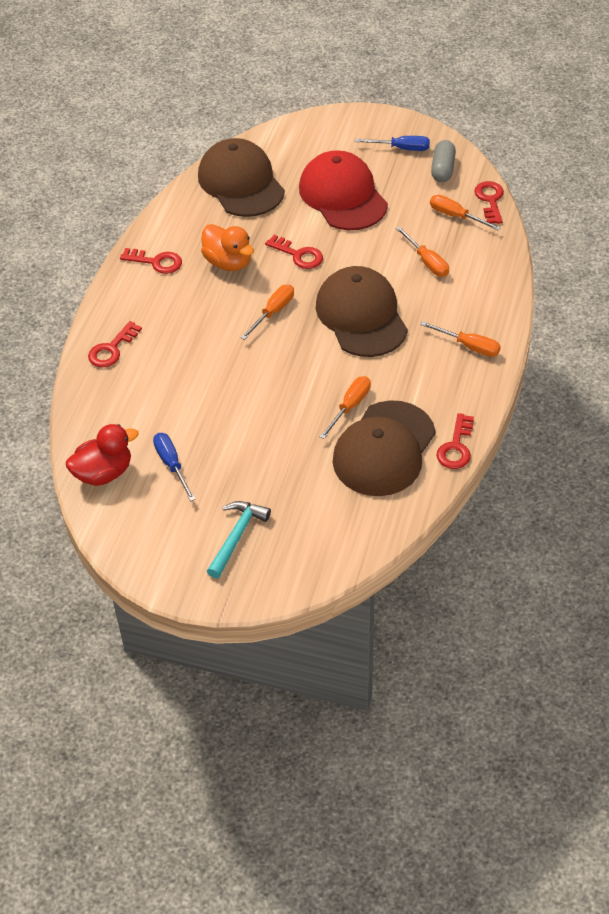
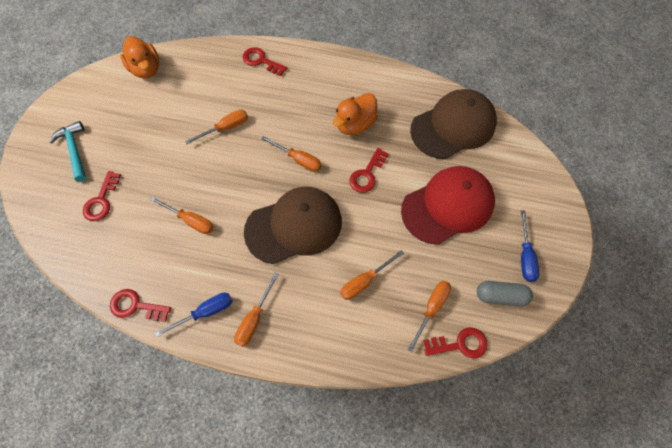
camera: 85 degrees right, 15 degrees up
red duck [66,424,139,486] -> orange duck [120,36,159,78]
red key [120,248,182,274] -> red key moved to [83,171,121,221]
blue screwdriver [153,433,196,501] -> blue screwdriver moved to [155,293,232,337]
turquoise hammer [207,501,271,578] -> turquoise hammer turned 135 degrees counterclockwise [49,121,87,182]
brown cap [333,400,436,496] -> none
none -> orange screwdriver [185,109,248,144]

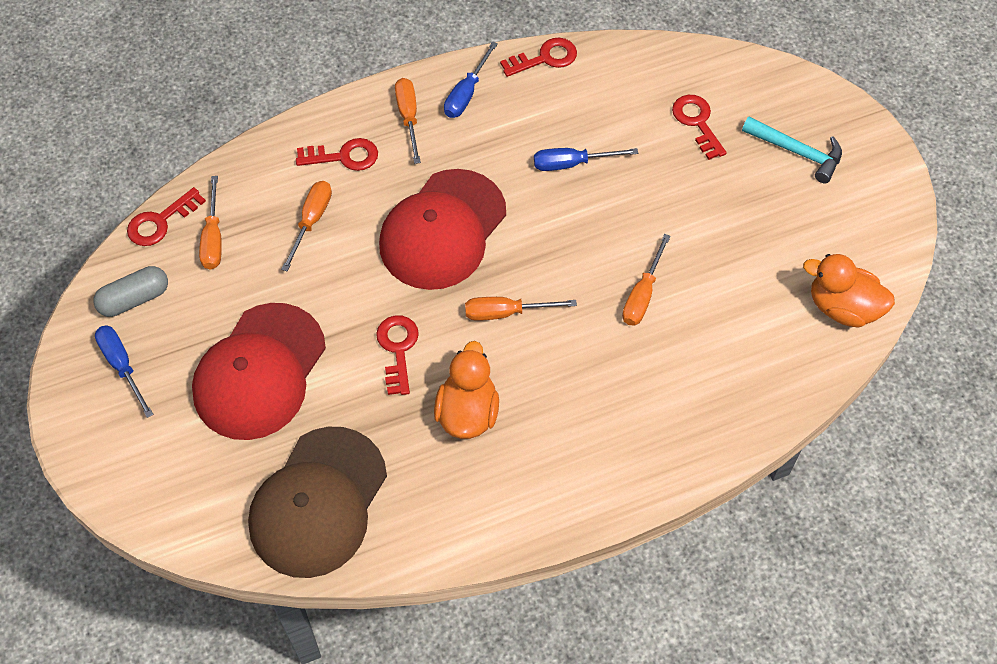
camera: 145 degrees right, 5 degrees down
orange screwdriver [150,197,214,234] -> blue screwdriver [534,148,638,171]
red key [243,47,287,76] -> red key moved to [296,138,378,171]
brown cap [244,187,342,264] -> red cap [379,169,506,290]

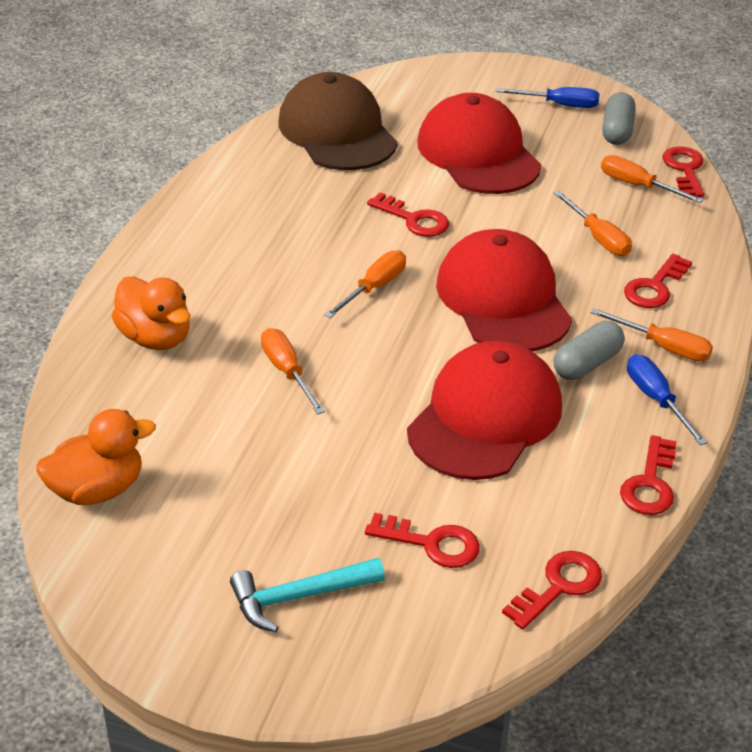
camera: 130 degrees right, 20 degrees down
orange duck [434,341,499,439] -> orange duck moved to [112,277,190,350]
blue screwdriver [534,148,638,171] -> red cap [407,341,562,480]
none -> red key [502,551,602,629]
none -> grey capsule [553,321,625,380]

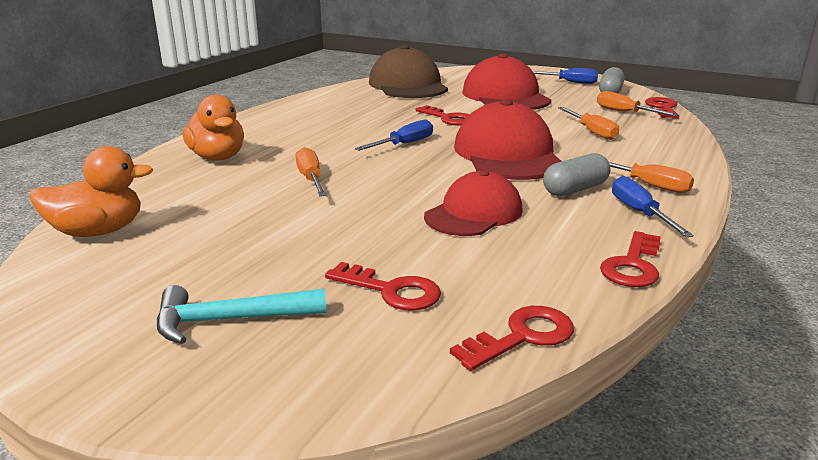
camera: 10 degrees right, 15 degrees down
orange screwdriver [324,250,406,318] -> blue screwdriver [355,120,433,151]
red cap [407,341,562,480] -> red cap [424,170,523,236], size x0.65
red key [624,254,692,308] -> none

